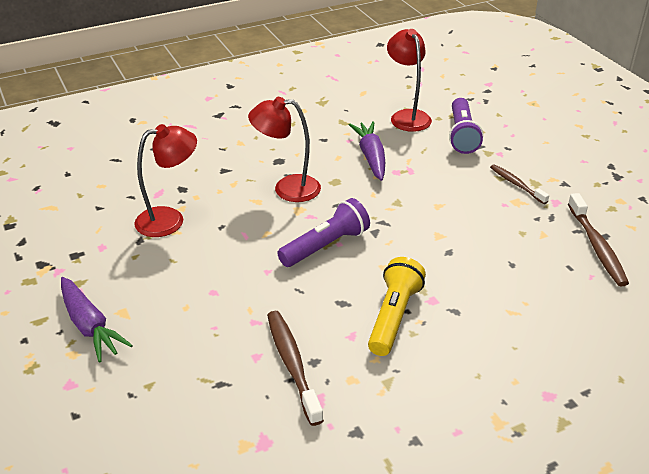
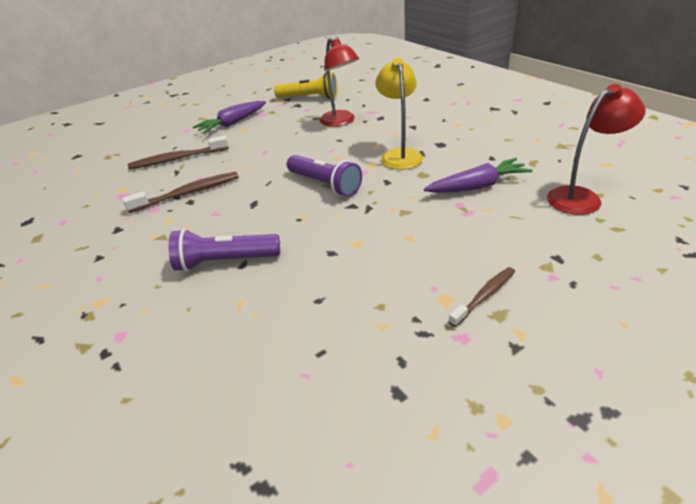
camera: 85 degrees right, 0 degrees up
red lamp [248,97,321,202] -> yellow lamp [375,58,423,170]
yellow flashlight [368,257,426,356] -> yellow flashlight moved to [274,72,337,99]
purple flashlight [449,98,483,154] -> purple flashlight moved to [168,229,280,272]
brown toothbrush [568,193,629,286] -> brown toothbrush moved to [128,135,229,169]

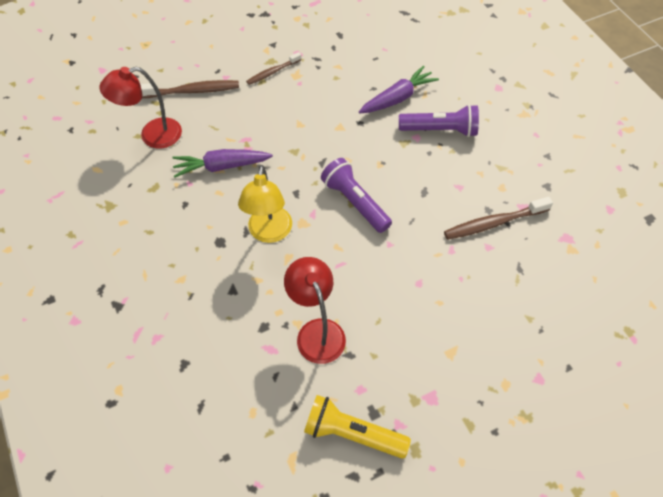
camera: 175 degrees left, 20 degrees up
brown toothbrush [128,135,229,169] -> brown toothbrush moved to [140,80,239,98]
purple carrot [193,101,266,134] -> purple carrot moved to [359,65,439,113]

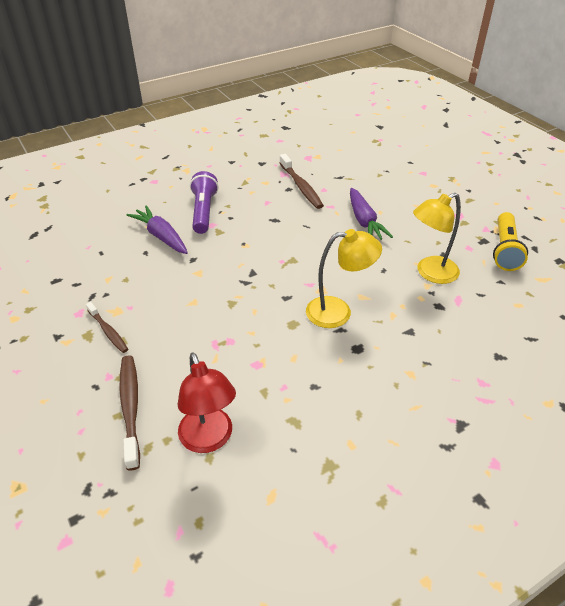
camera: 95 degrees left, 15 degrees down
purple carrot [172,149,273,178] -> purple carrot moved to [350,188,393,240]
red lamp [284,257,346,364] -> yellow lamp [413,193,461,284]
purple flashlight [321,158,392,233] -> none

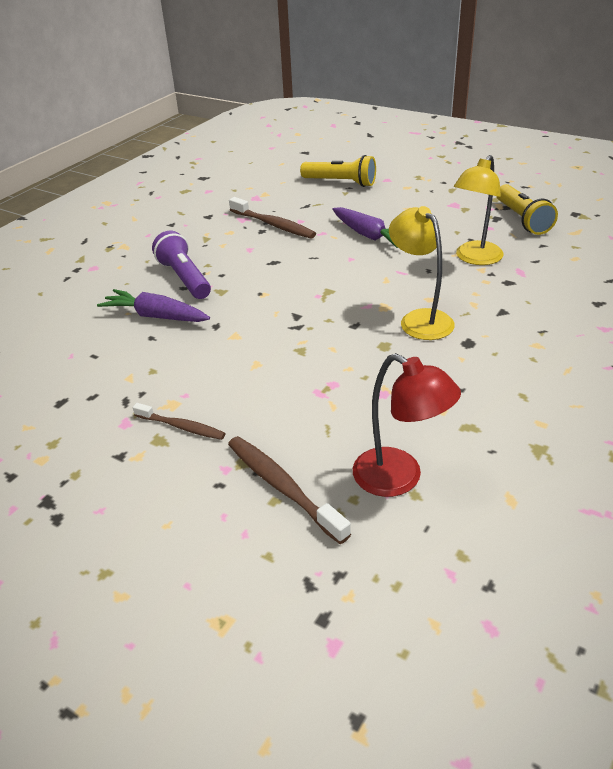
camera: 25 degrees left, 5 degrees down
yellow lamp [306,229,382,328] -> yellow lamp turned 90 degrees counterclockwise [389,206,455,340]
none -> yellow flashlight [300,155,376,187]

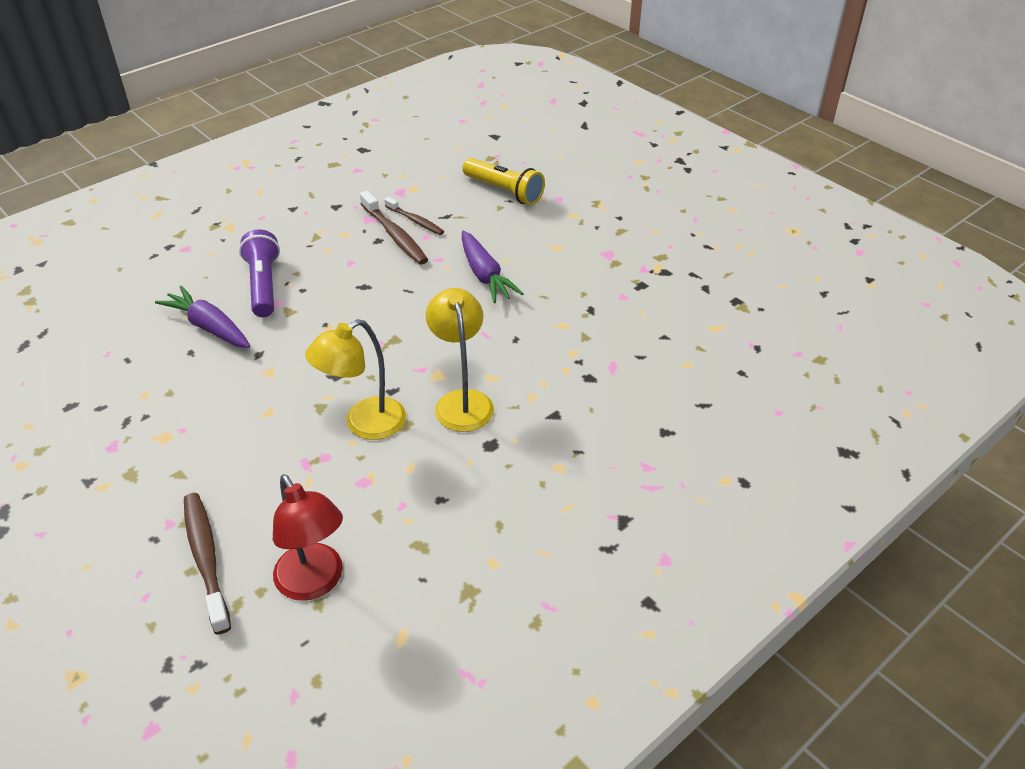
camera: 15 degrees right, 5 degrees up
brown toothbrush [133,403,225,440] -> brown toothbrush moved to [384,197,444,235]
yellow lamp [454,155,503,265] -> yellow lamp moved to [305,319,406,440]
yellow flashlight [497,184,558,235] -> none

